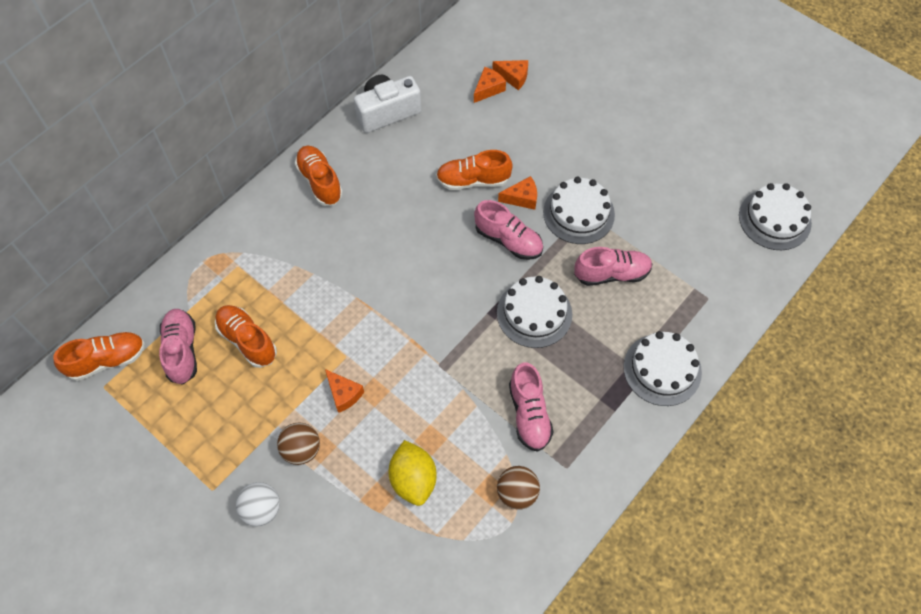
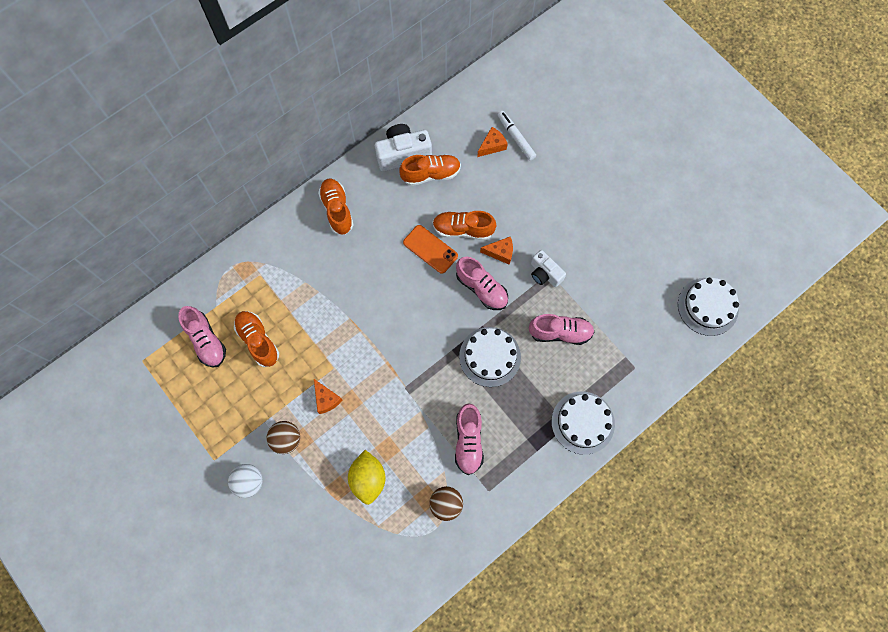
camera: 10 degrees right, 10 degrees up
orange shoe [54,331,145,381] -> orange shoe moved to [399,155,461,186]
pink shoe [159,309,197,385] -> pink shoe turned 150 degrees clockwise [178,306,226,368]
orange cheese [492,60,528,90] -> white marker [498,111,536,160]
white cake [543,177,615,244] -> white camera [531,250,566,287]
none -> orange phone [403,225,458,274]

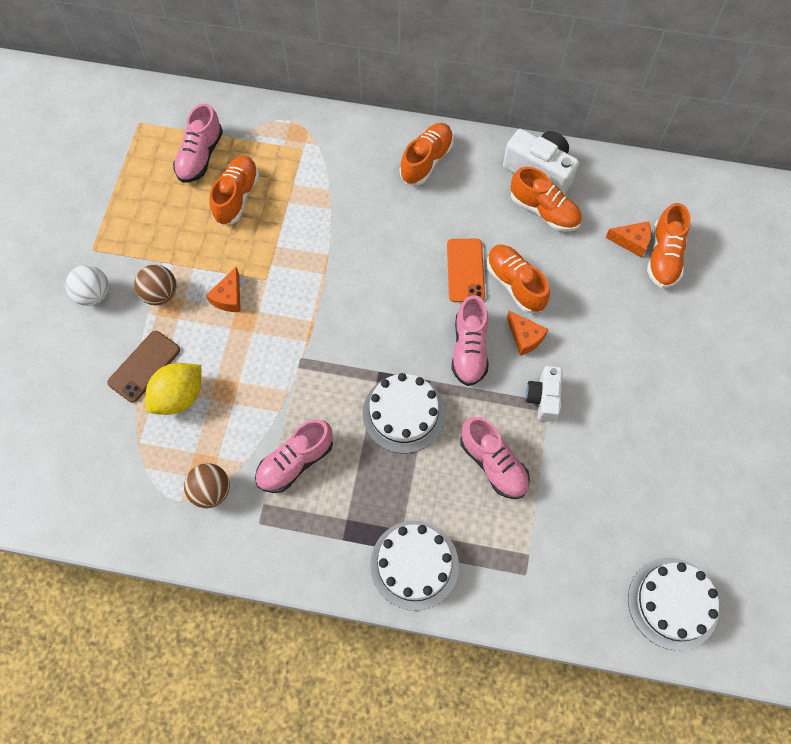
camera: 50 degrees right, 5 degrees down
white marker [498,111,536,160] -> orange shoe [647,203,691,288]
none -> brown phone [107,331,180,403]

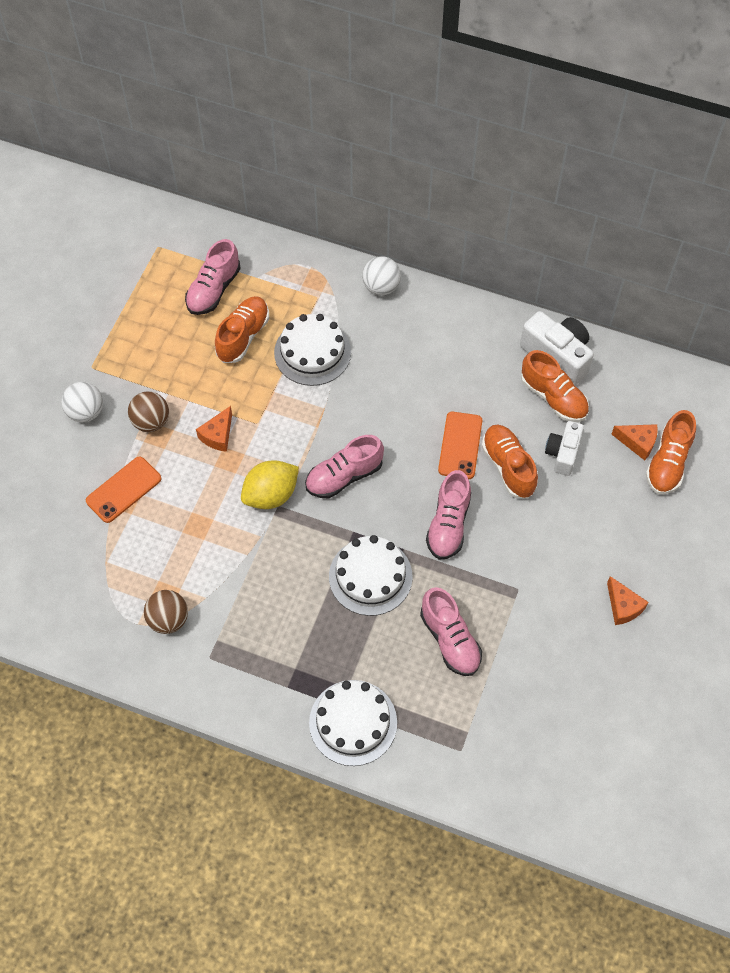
camera: 10 degrees right, 5 degrees down
brown phone [107,331,180,403] -> orange phone [86,457,161,523]
yellow lemon [145,363,201,415] -> yellow lemon moved to [241,460,299,509]
pink shoe [255,419,333,493] -> pink shoe moved to [305,435,384,498]
orange shoe [400,123,454,185] -> none
orange cheese [507,311,548,356] -> orange cheese moved to [607,576,648,625]
white camera [526,366,562,422] -> white camera moved to [545,421,584,476]
white cake [628,558,719,651] -> white cake moved to [274,314,351,386]
none -> white ball [362,256,401,295]

